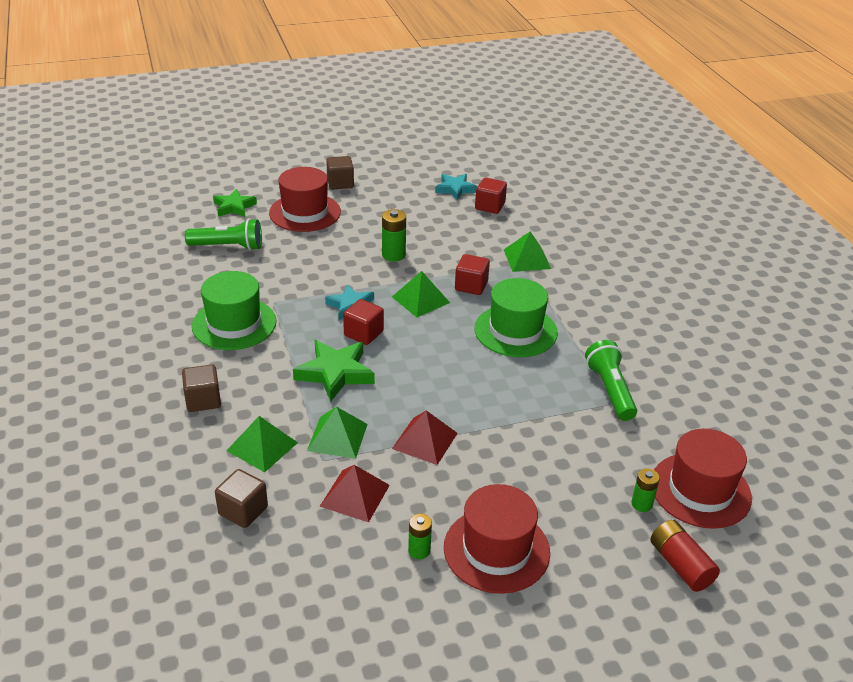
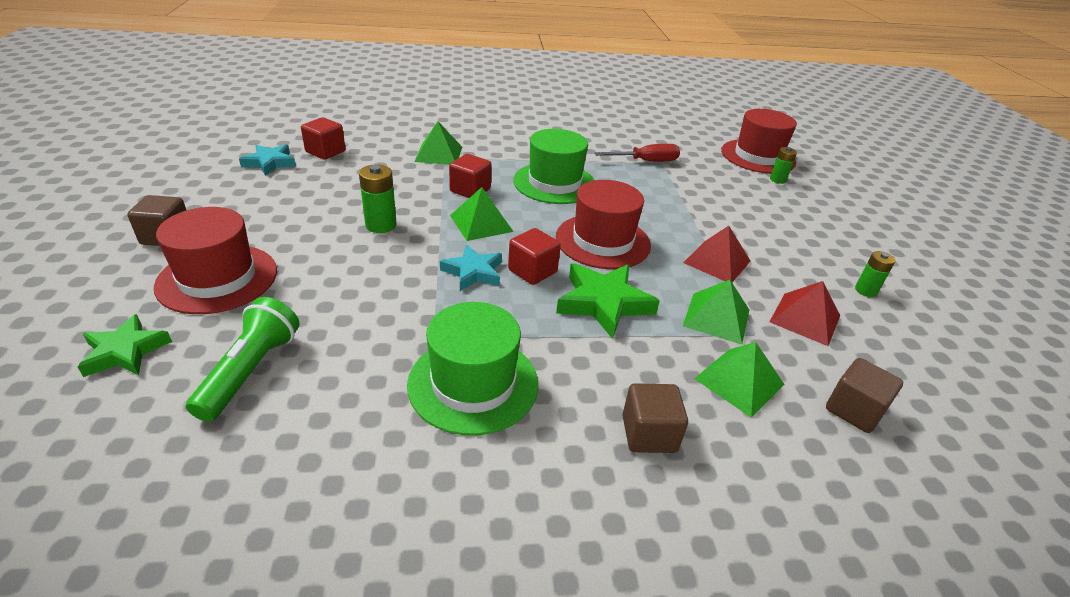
camera: 80 degrees left, 0 degrees up
red hat [444,484,550,594] -> red hat moved to [556,180,651,269]
green flashlight [585,340,637,421] -> red screwdriver [595,144,680,162]
red battery [650,520,720,592] -> none

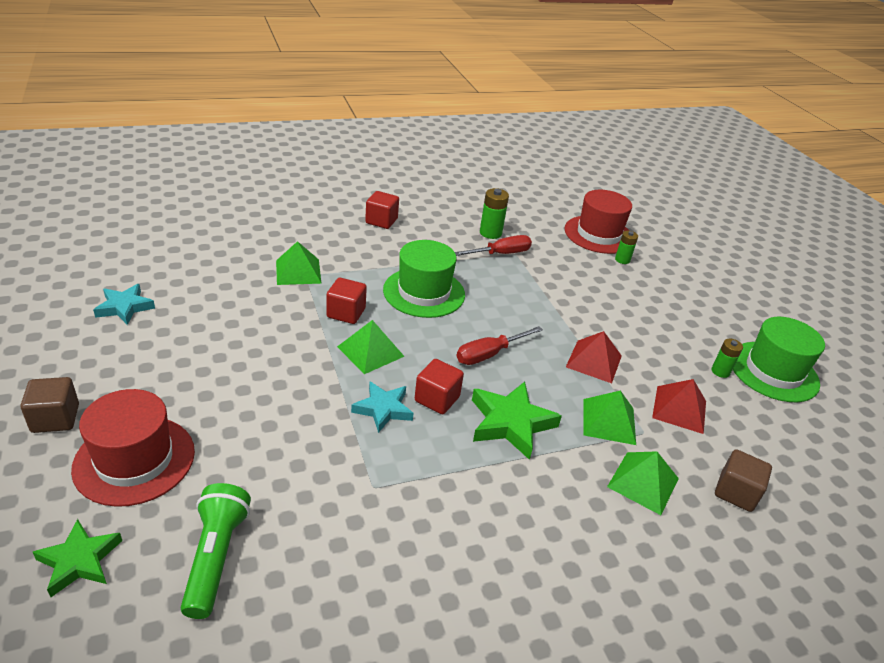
camera: 15 degrees left, 0 degrees up
red cube [301,117,345,160] -> red cube moved to [365,191,399,229]
green battery [359,164,397,233] -> green battery moved to [480,188,509,239]
green hat [407,302,538,436] -> green hat moved to [733,317,825,402]
red hat [556,180,651,269] -> red screwdriver [457,326,543,365]
brown cube [622,383,688,453] -> none

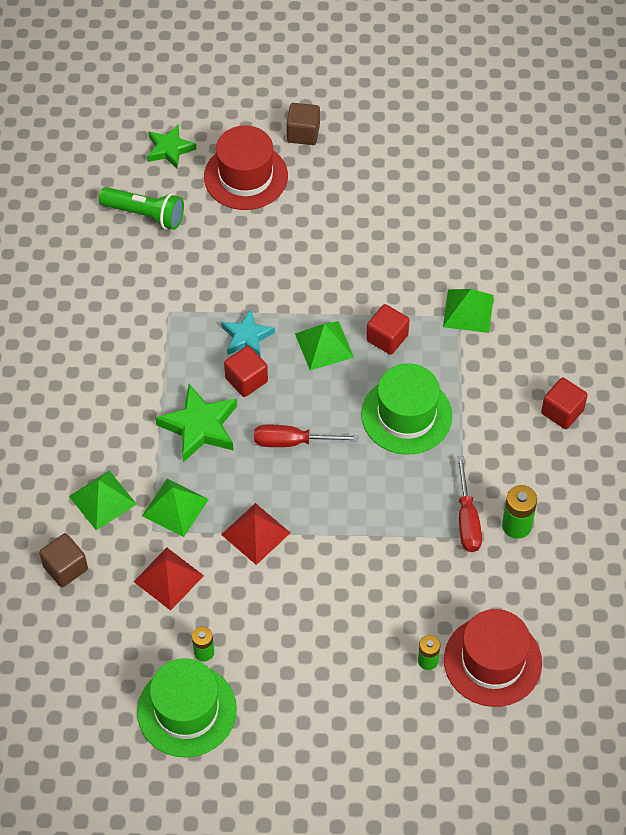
camera: 115 degrees right, 20 degrees up
turquoise star [93,284,155,325] -> none
red screwdriver [457,326,543,365] -> red screwdriver turned 75 degrees counterclockwise [254,425,358,447]

